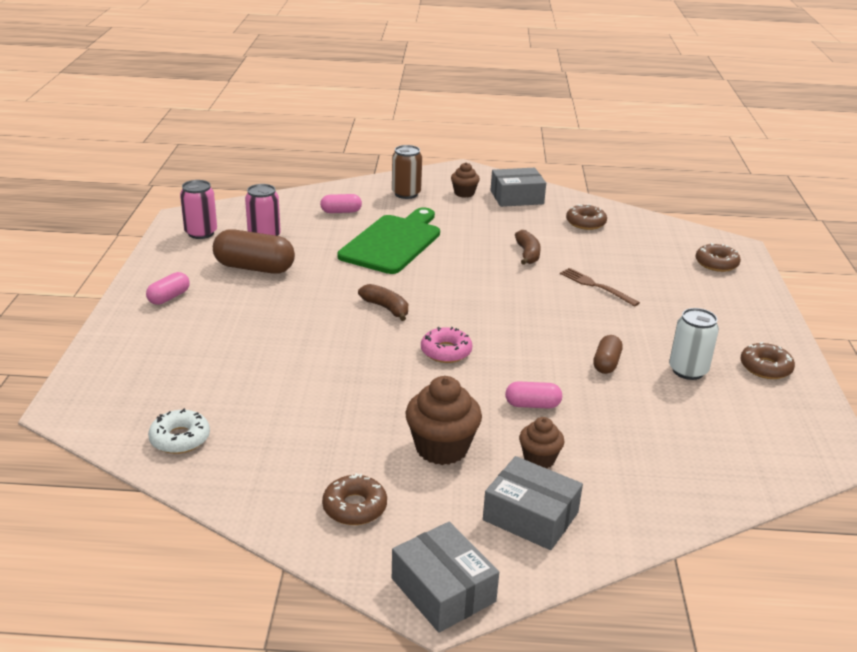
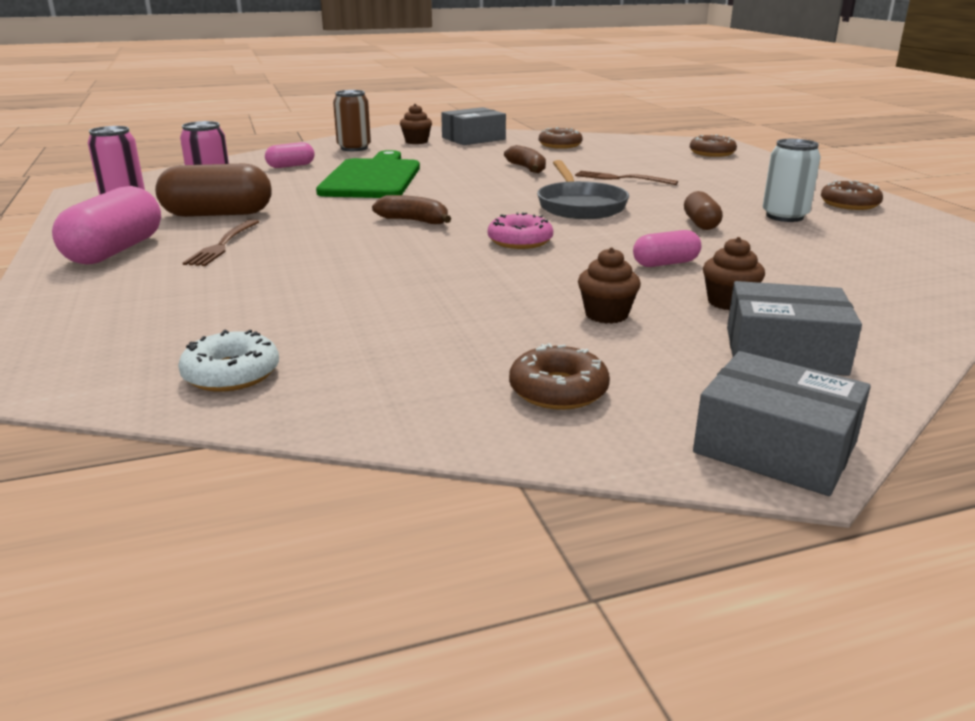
camera: 20 degrees left, 5 degrees down
pink capsule [146,272,190,305] -> pink capsule [52,186,161,265], size x1.82
brown cupcake [405,376,482,465] -> brown cupcake [578,247,641,324], size x0.59
none -> brown fork [183,219,259,266]
none -> grey pan [537,160,629,219]

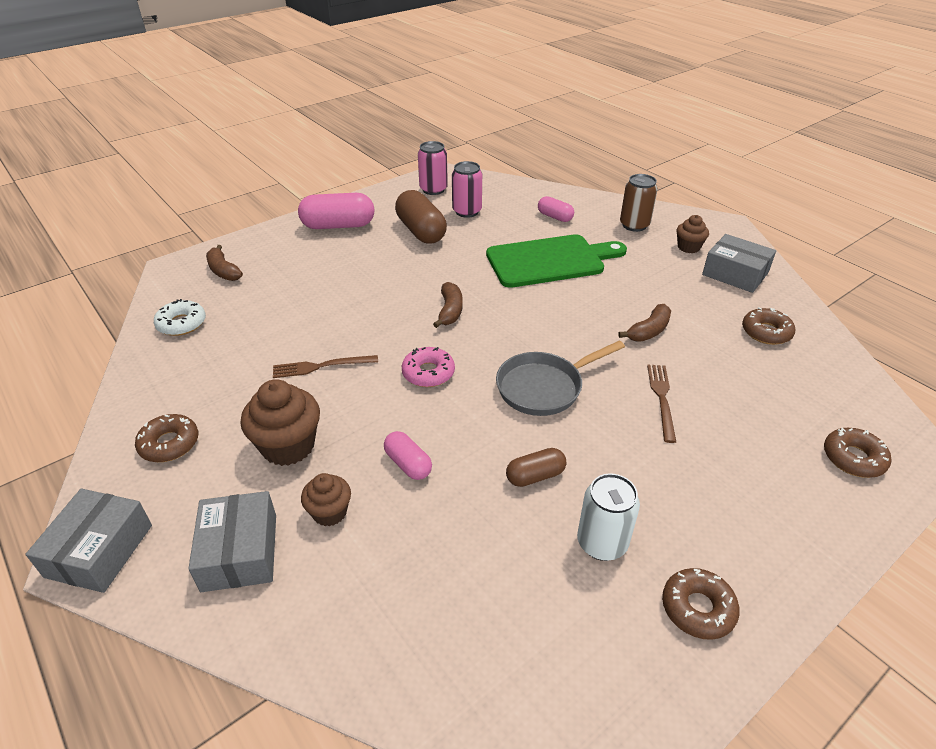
camera: 70 degrees right, 15 degrees up
brown fork [183,219,259,266] -> brown fork moved to [273,355,378,378]
brown cupcake [578,247,641,324] -> brown cupcake [241,379,320,466], size x1.69
none -> brown banana [206,245,243,281]

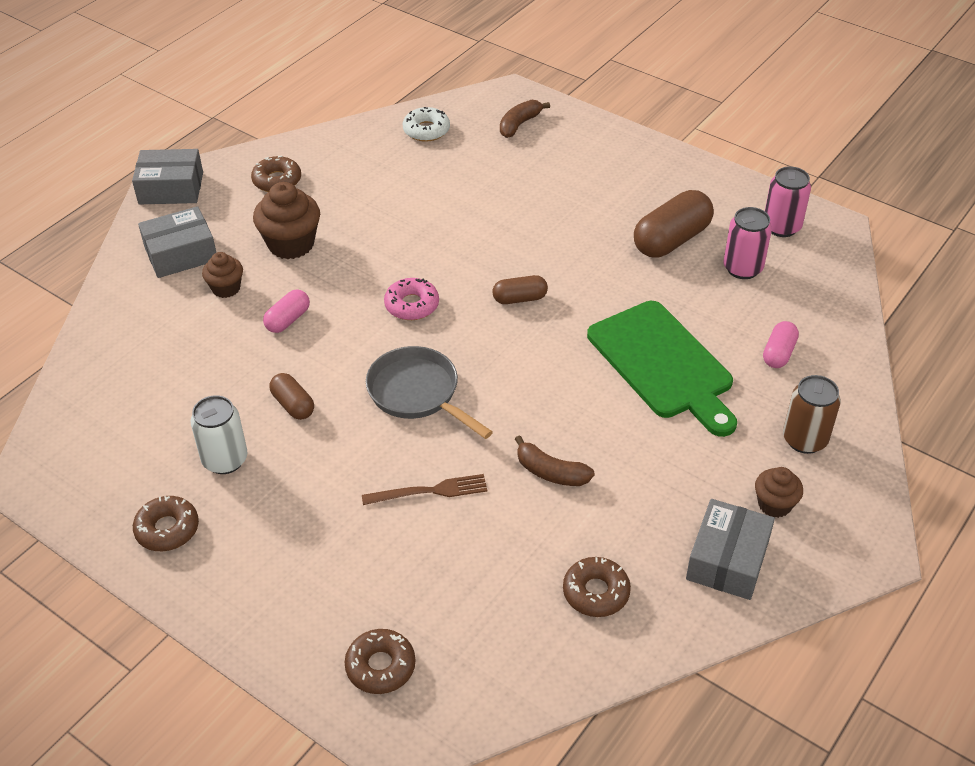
camera: 75 degrees right, 5 degrees up
brown fork [273,355,378,378] -> none
pink capsule [298,193,375,229] -> none
brown banana [433,282,463,328] -> brown capsule [493,275,548,304]

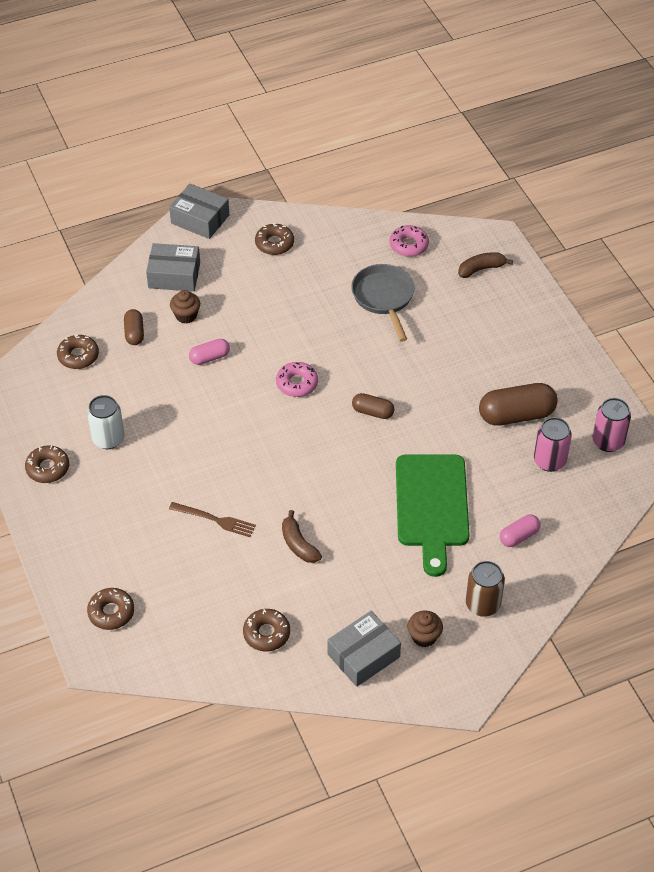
camera: 30 degrees right, 5 degrees up
brown cupcake [253,182,320,259] -> none
brown capsule [269,373,314,420] -> brown capsule moved to [124,309,144,345]
grey pan [366,346,493,439] -> grey pan moved to [351,264,415,342]
white donut [403,107,450,142] -> pink donut [389,225,429,257]
none -> brown donut [57,335,99,369]

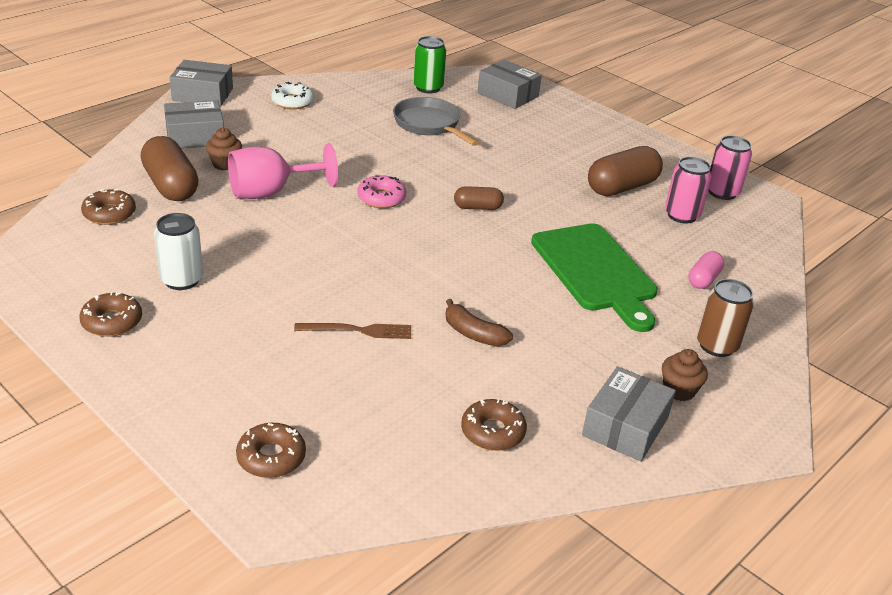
camera: 25 degrees left, 15 degrees down
brown capsule [124,309,144,345] -> brown capsule [141,136,199,201], size x1.82
pink capsule [189,339,230,365] -> pink goblet [228,143,338,199]
brown donut [255,223,294,255] -> white donut [271,82,314,109]
pink donut [389,225,429,257] -> green can [413,36,446,94]
brown banana [458,252,513,278] -> grey box [478,60,542,109]

